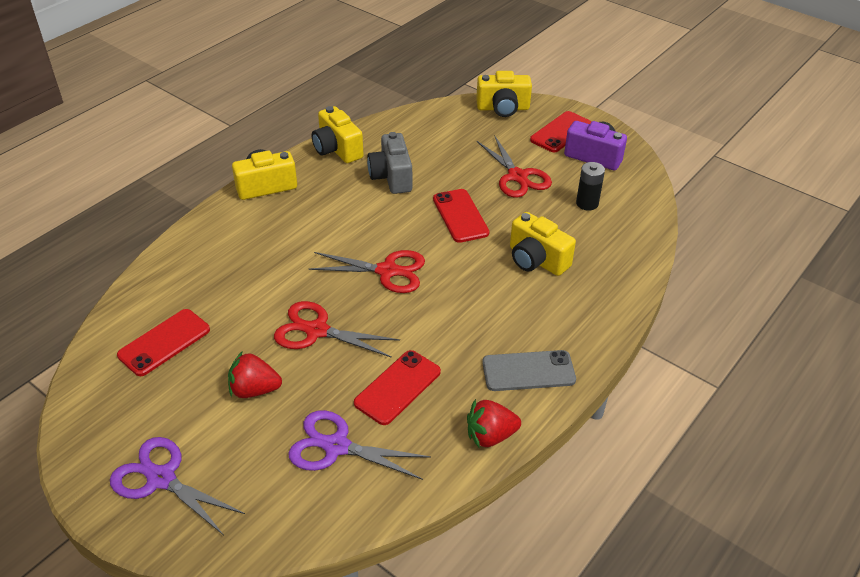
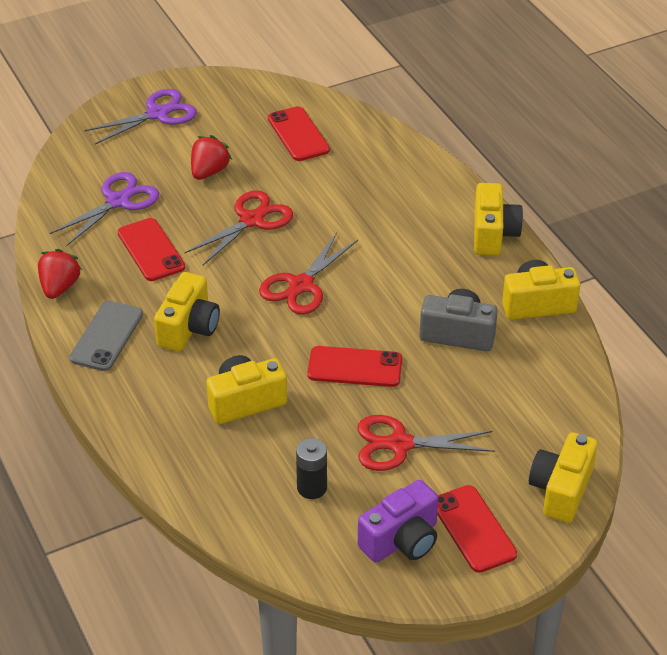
camera: 115 degrees right, 0 degrees up
none -> yellow camera [154,272,220,351]

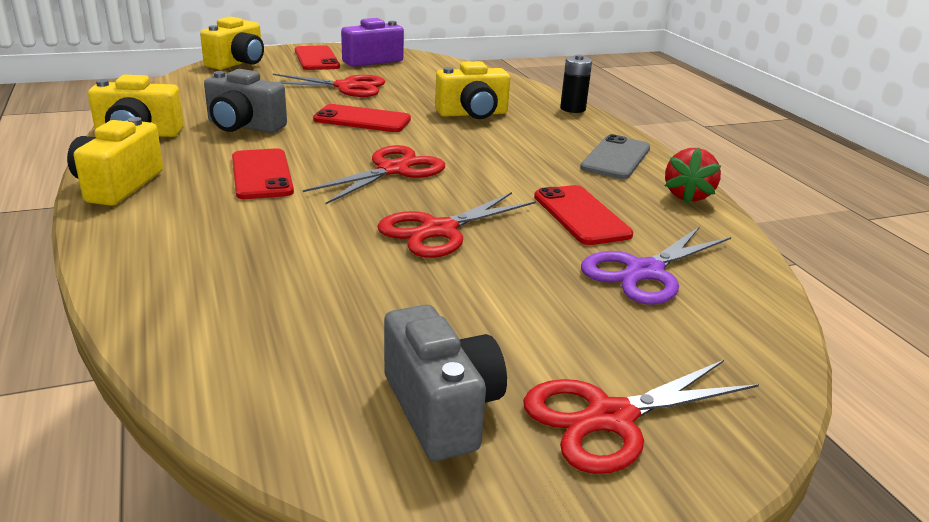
camera: 175 degrees left, 15 degrees down
purple scissors [84,89,197,144] -> red scissors [523,360,759,474]
yellow camera [154,272,220,351] -> none
red strawberry [191,135,232,180] -> none
red phone [268,106,330,161] -> red phone moved to [232,148,294,199]
black battery [296,438,327,499] -> black battery moved to [560,54,592,113]
none -> grey camera [384,304,507,461]

